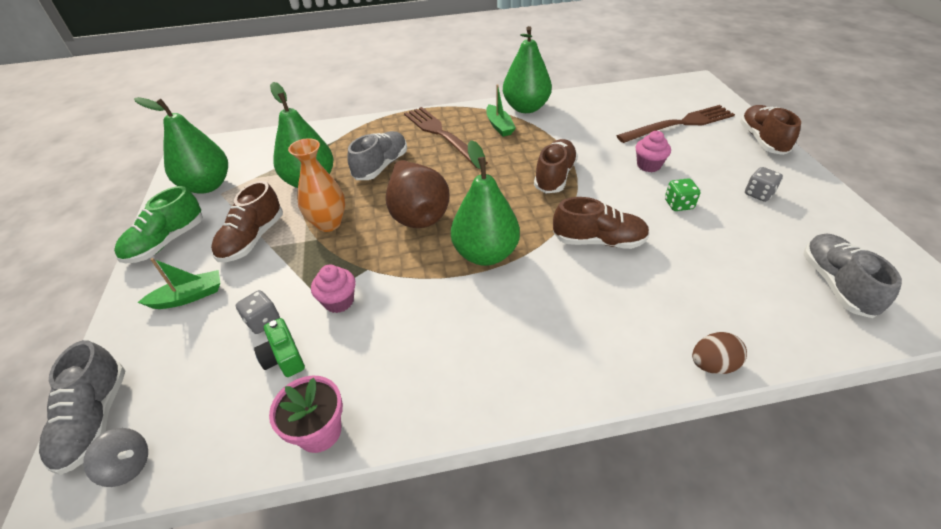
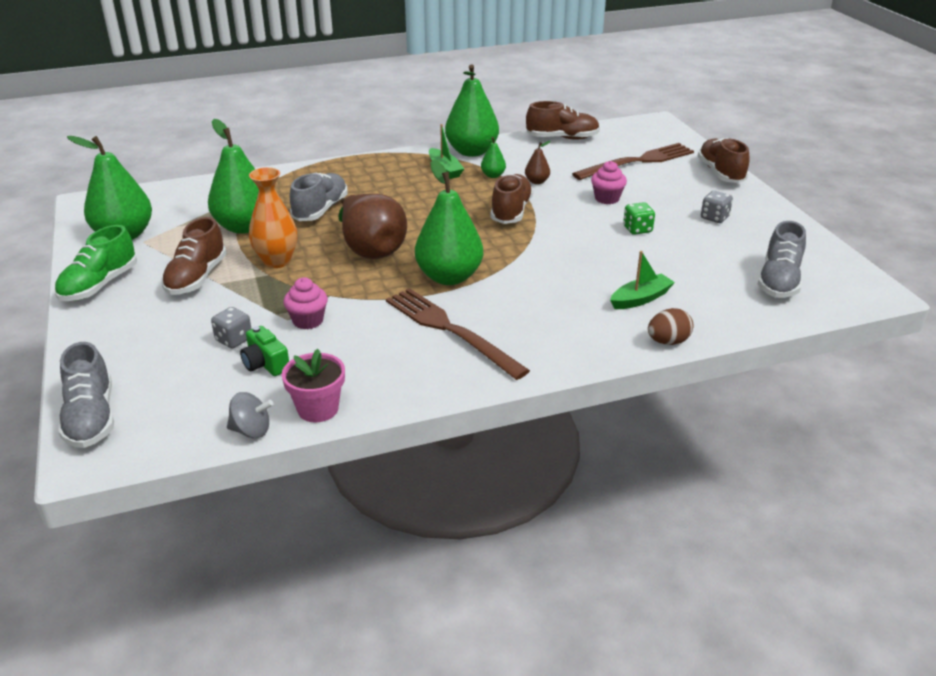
camera: 10 degrees left, 10 degrees down
grey spinning top [83,428,148,487] -> grey spinning top moved to [227,392,273,438]
green boat [138,258,220,309] -> green boat moved to [610,251,675,309]
brown fork [404,107,488,167] -> brown fork moved to [386,288,530,380]
brown shoe [553,197,650,249] -> brown shoe moved to [526,101,600,140]
grey shoe [803,234,902,318] -> grey shoe turned 150 degrees counterclockwise [758,221,806,298]
none -> green pear [481,137,506,178]
none -> brown pear [525,141,551,184]

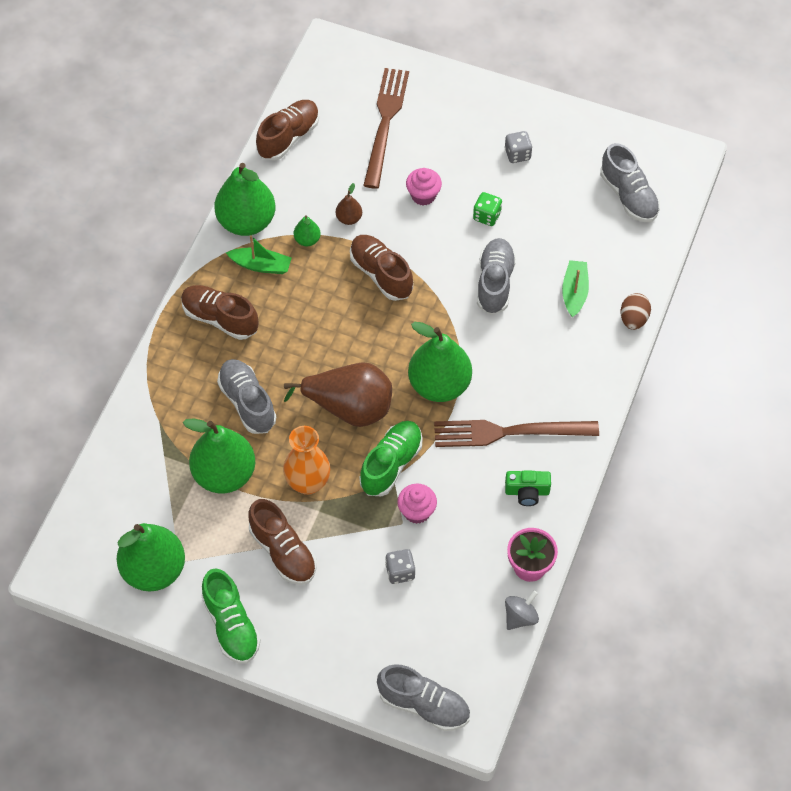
camera: 50 degrees left, 25 degrees up
green camera [240,326,289,376] -> green camera moved to [505,471,551,506]
brown shoe [697,138,750,183] -> brown shoe moved to [181,285,258,340]
none -> green shoe [359,421,423,496]
none -> grey shoe [477,238,516,315]

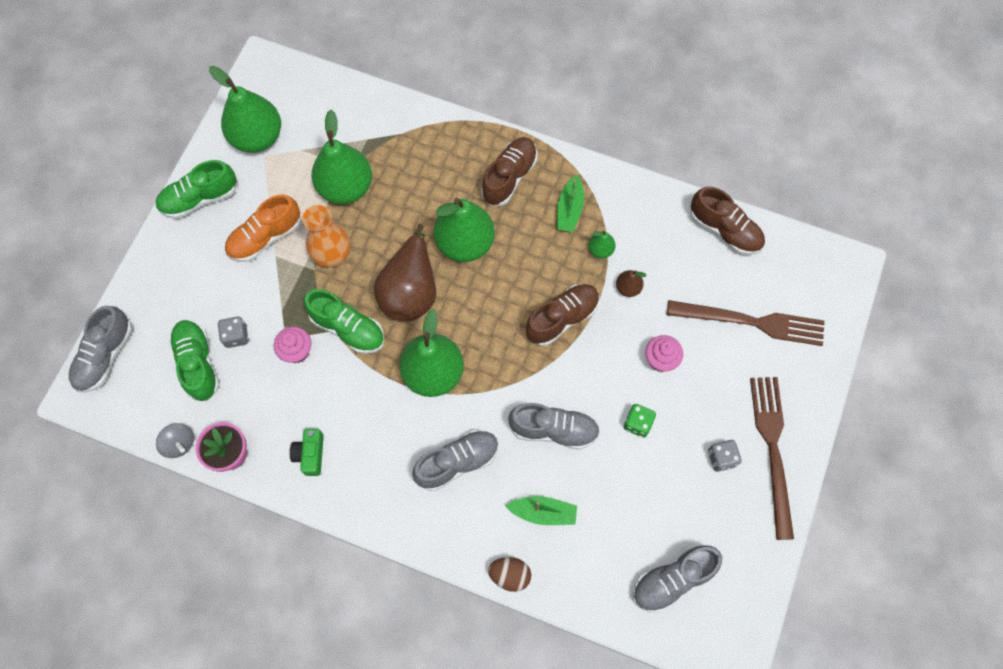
camera: 90 degrees right, 10 degrees up
green pear [215,163,275,236] -> green pear moved to [434,198,495,262]
grey shoe [217,359,276,434] -> grey shoe moved to [412,429,499,491]
brown shoe [248,499,317,585] -> orange shoe [225,194,301,262]
brown fork [434,420,599,447] -> brown fork moved to [750,377,794,540]
none -> green shoe [169,320,220,401]

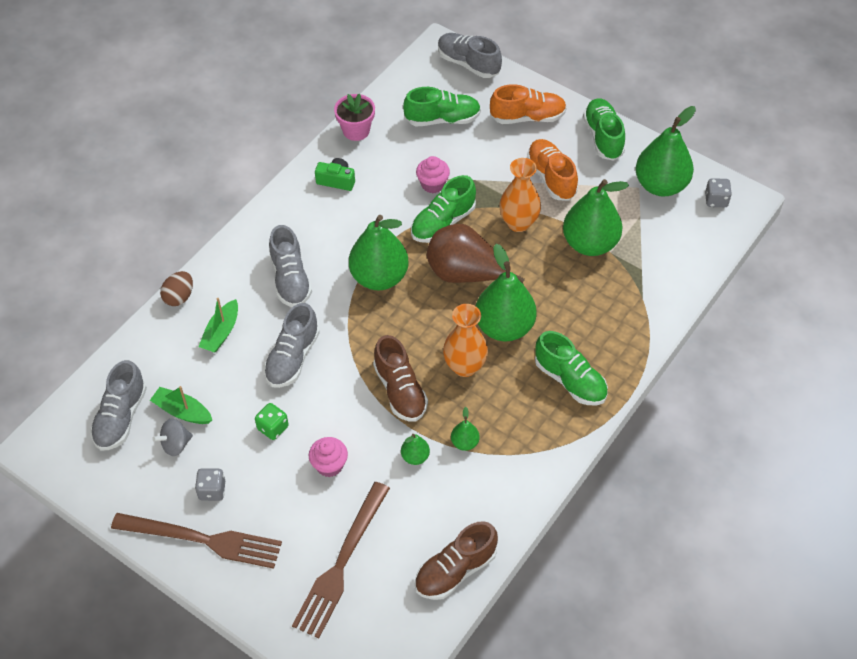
camera: 105 degrees right, 15 degrees down
grey spinning top [156,423,194,458] -> grey spinning top moved to [152,418,193,456]
grey dice [218,317,249,348] -> grey dice moved to [705,178,732,207]
brown shoe [481,137,537,206] -> green shoe [535,331,608,405]
green boat [557,175,584,232] -> green boat moved to [150,386,212,424]
brown pear [616,270,646,297] -> green pear [401,434,430,465]
grey shoe [632,545,722,613] -> grey shoe turned 150 degrees counterclockwise [90,360,147,451]
none -> orange vase [443,304,488,377]
none -> orange shoe [490,84,567,124]

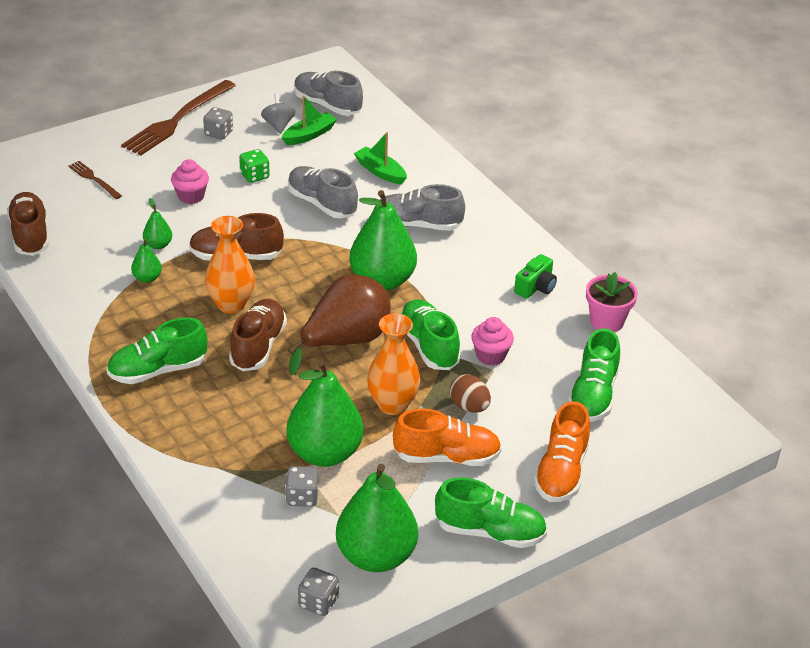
camera: 110 degrees right, 15 degrees down
brown egg [160,271,193,306] -> brown egg moved to [450,374,491,413]
brown fork [292,482,390,638] -> brown fork [68,161,122,199], size x0.49
grey shoe [438,33,502,78] -> none
green pear [476,244,537,342] -> brown shoe [229,299,287,371]
none -> grey dice [285,466,318,507]

